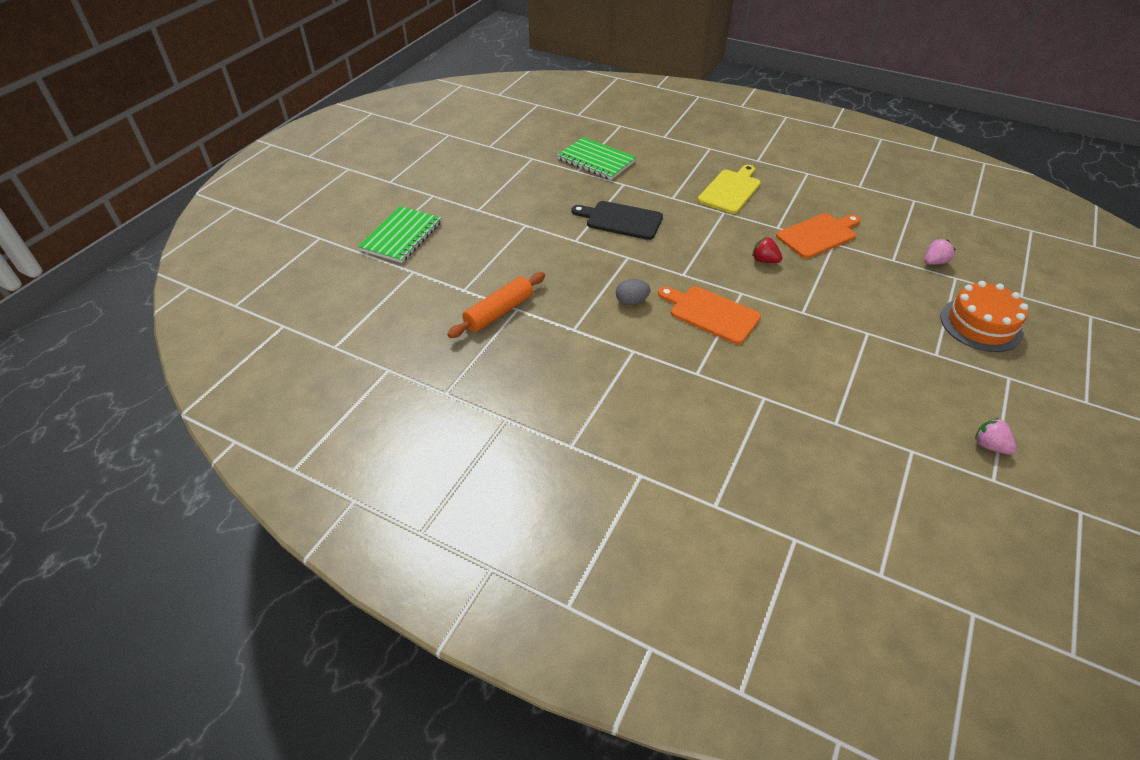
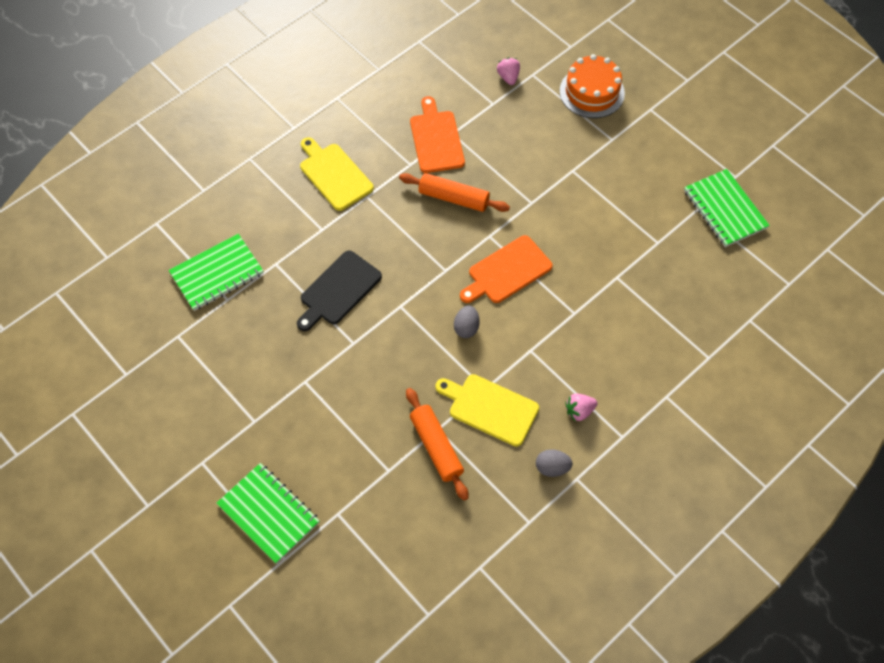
camera: 70 degrees left, 15 degrees up
red strawberry [752,237,782,263] -> orange rolling pin [399,173,510,212]
pink strawberry [975,418,1016,455] -> pink strawberry moved to [565,394,598,422]
none -> yellow cutting board [435,374,539,447]
none -> grey egg [536,449,573,477]
none -> green notebook [684,169,770,247]

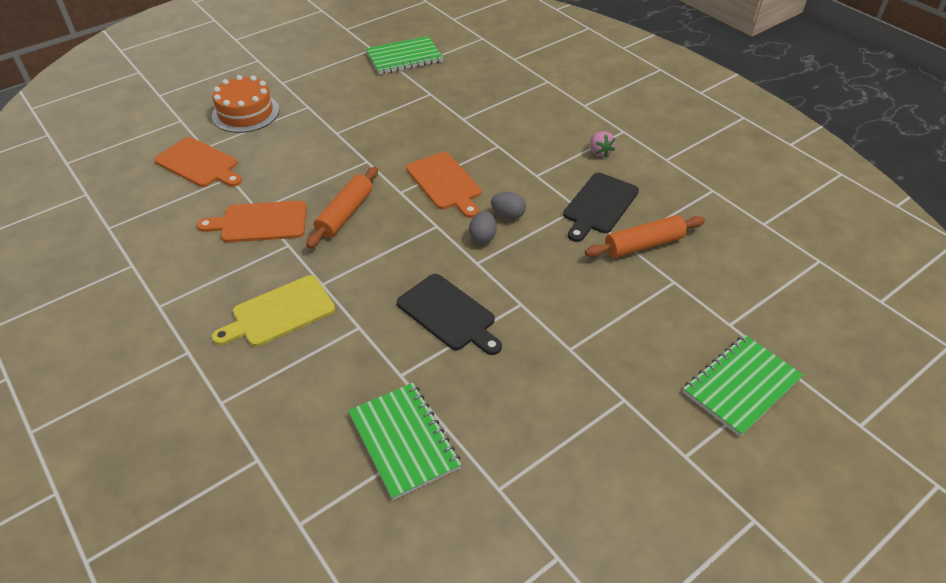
camera: 85 degrees left, 15 degrees down
yellow cutting board [435,374,539,447] -> black cutting board [563,173,639,242]
pink strawberry [497,57,520,85] -> orange cutting board [154,137,242,187]
grey egg [536,449,573,477] -> grey egg moved to [469,211,497,244]

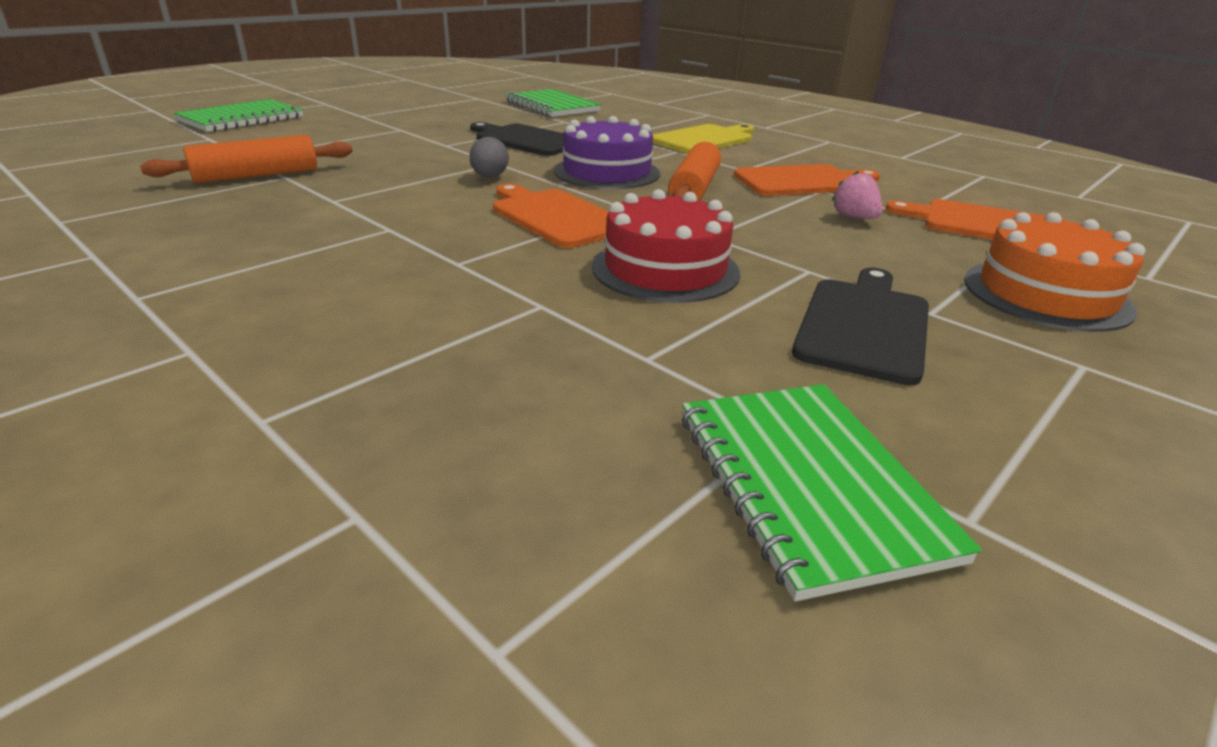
camera: 170 degrees right, 15 degrees down
green notebook [366,36,443,74] -> green notebook turned 75 degrees counterclockwise [682,384,982,601]
grey egg [491,192,526,219] -> none
black cutting board [563,173,639,242] -> black cutting board moved to [792,268,929,386]
pink strawberry [590,131,615,157] -> pink strawberry moved to [832,171,882,219]
none -> purple cake [554,116,660,189]
none -> red cake [592,189,740,303]

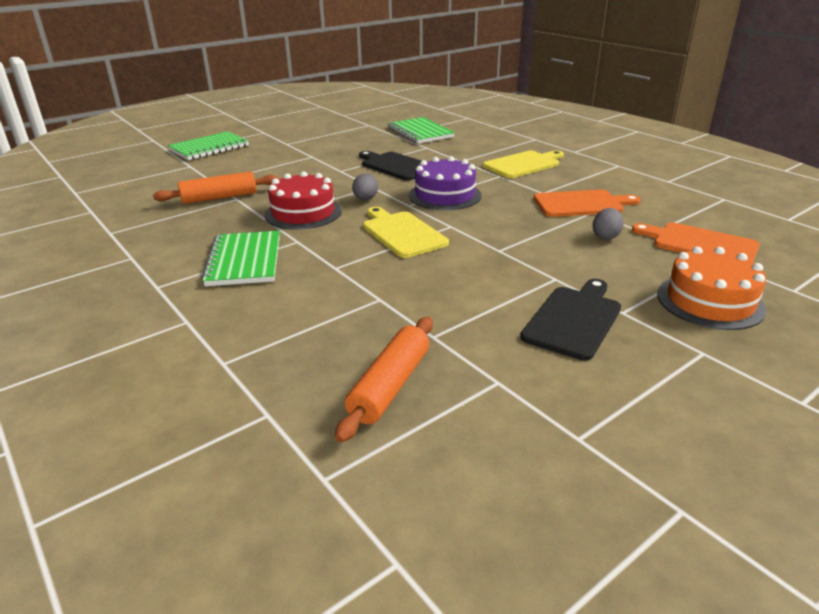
camera: 10 degrees right, 0 degrees up
orange cutting board [493,184,609,248] -> yellow cutting board [363,207,449,258]
red cake [592,189,740,303] -> red cake moved to [264,171,342,230]
orange rolling pin [669,142,721,200] -> orange rolling pin moved to [335,317,433,442]
green notebook [682,384,982,601] -> green notebook moved to [201,231,280,286]
pink strawberry [832,171,882,219] -> grey egg [593,208,624,240]

